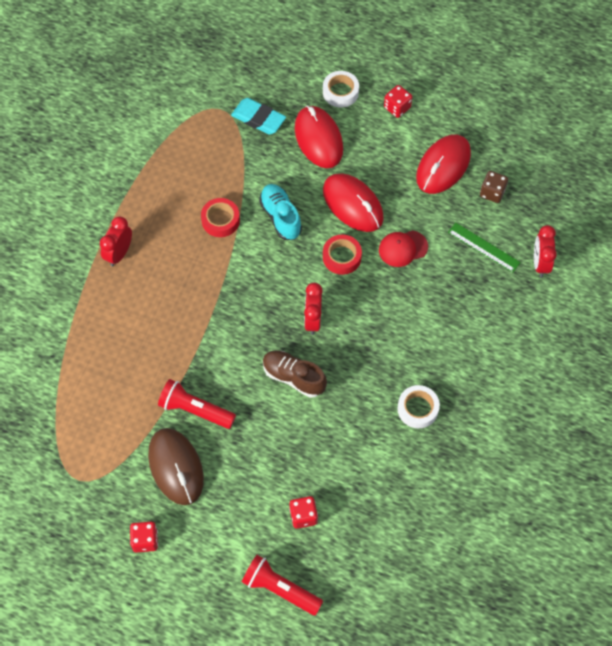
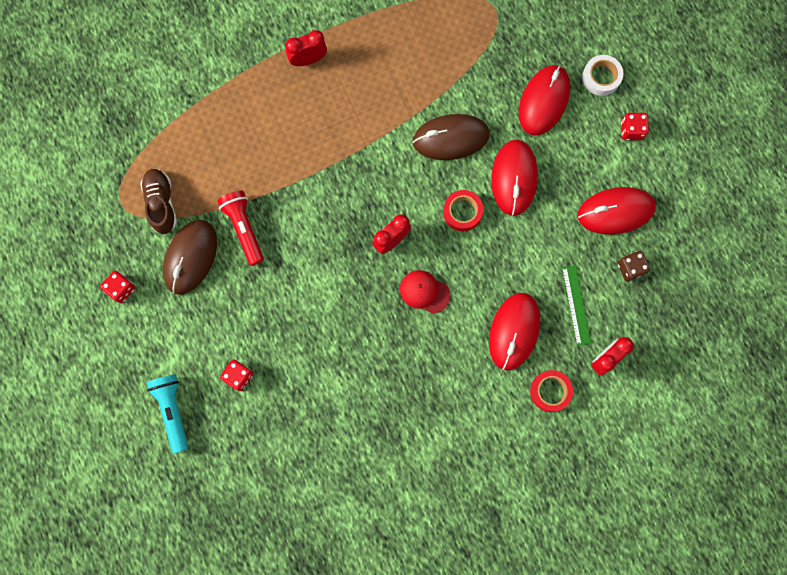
camera: 45 degrees right, 15 degrees up
red tape [201,198,240,237] -> red tape moved to [530,370,573,412]
turquoise eraser [231,98,286,135] -> none
red flashlight [242,555,323,616] -> turquoise flashlight [147,374,188,453]
turquoise shoe [259,184,302,240] -> brown mouse [412,114,490,160]
brown shoe [263,351,327,398] -> brown shoe moved to [140,168,177,234]
red cap [379,230,428,267] -> red cap moved to [400,270,450,314]
white tape [397,385,440,428] -> none
none -> red mouse [489,293,540,370]

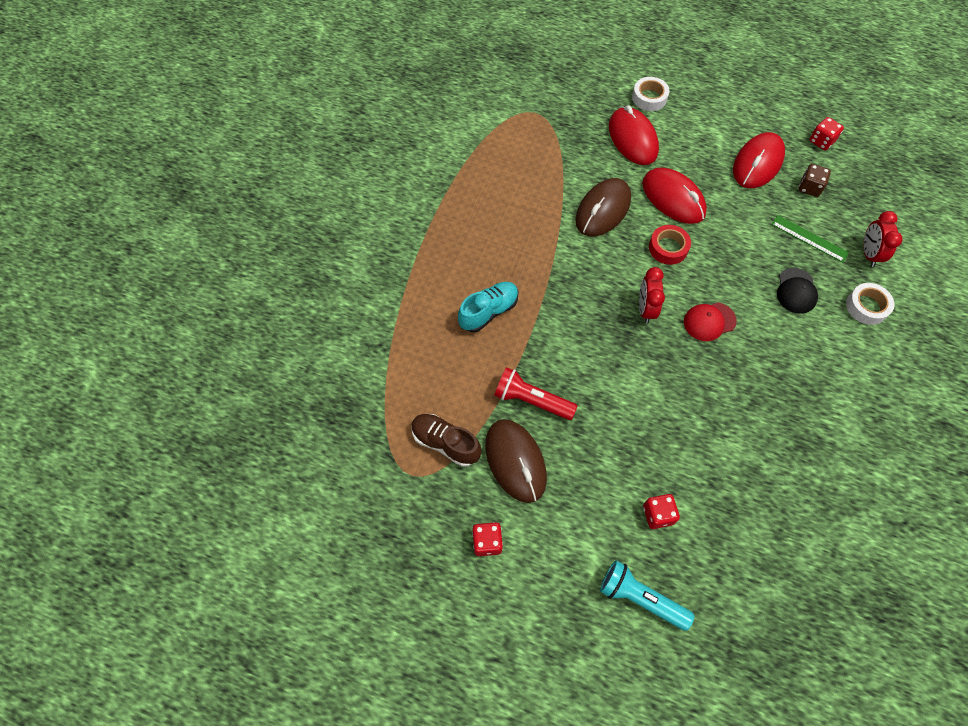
camera: 45 degrees left, 15 degrees down
red clock [285,30,327,66] -> none
red mouse [489,293,540,370] -> black cap [777,268,818,314]
red tape [530,370,573,412] -> white tape [846,283,894,325]
red dice [621,113,649,140] -> red dice moved to [809,117,844,150]
none -> turquoise shoe [458,282,518,332]

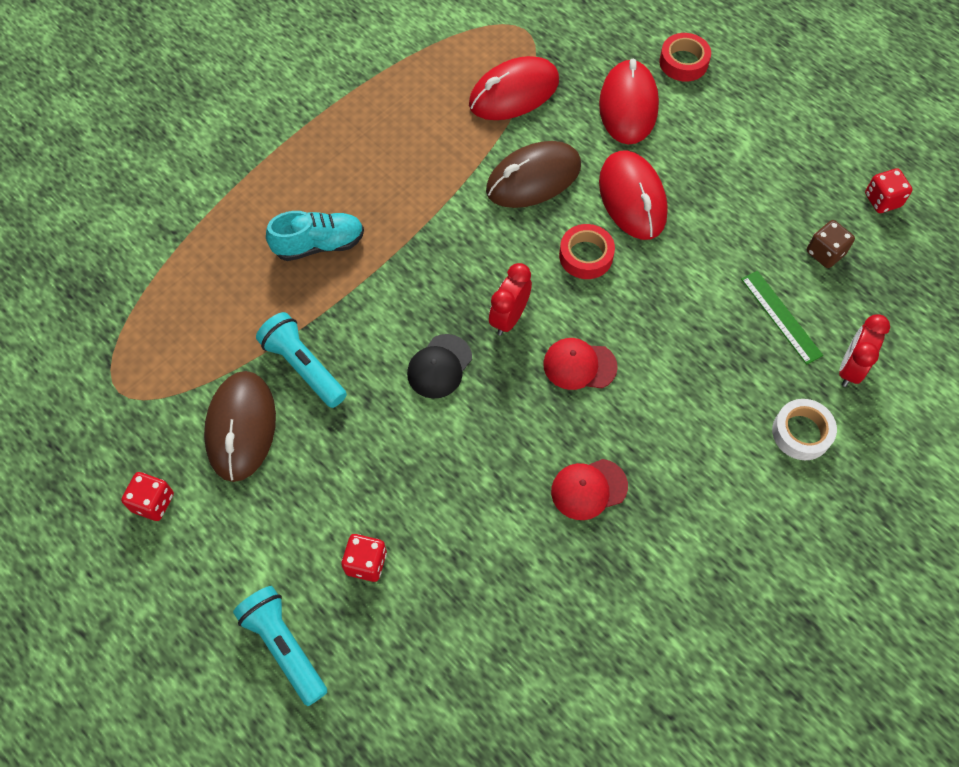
camera: 25 degrees right, 0 degrees up
brown shoe [411,414,482,467] -> none
red flashlight [494,367,577,420] -> turquoise flashlight [256,312,347,408]
white tape [632,77,670,111] -> red tape [659,33,711,82]
red mouse [733,132,785,188] -> red mouse moved to [469,56,559,120]
black cap [777,268,818,314] -> black cap moved to [407,334,472,399]
none -> red cap [551,459,628,520]

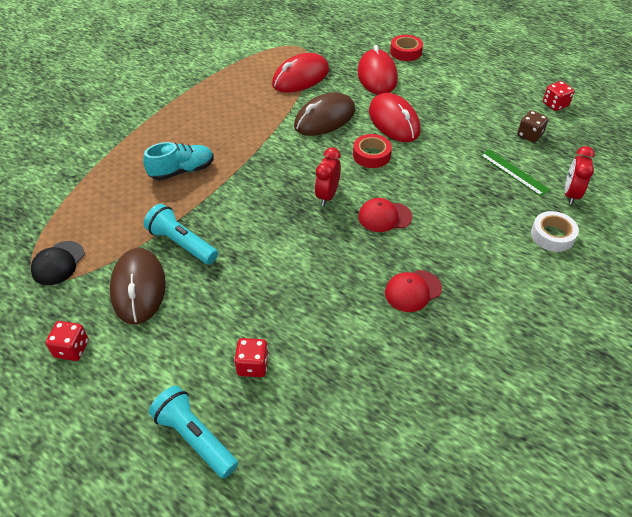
camera: 10 degrees left, 15 degrees down
black cap [407,334,472,399] -> black cap moved to [31,241,85,285]

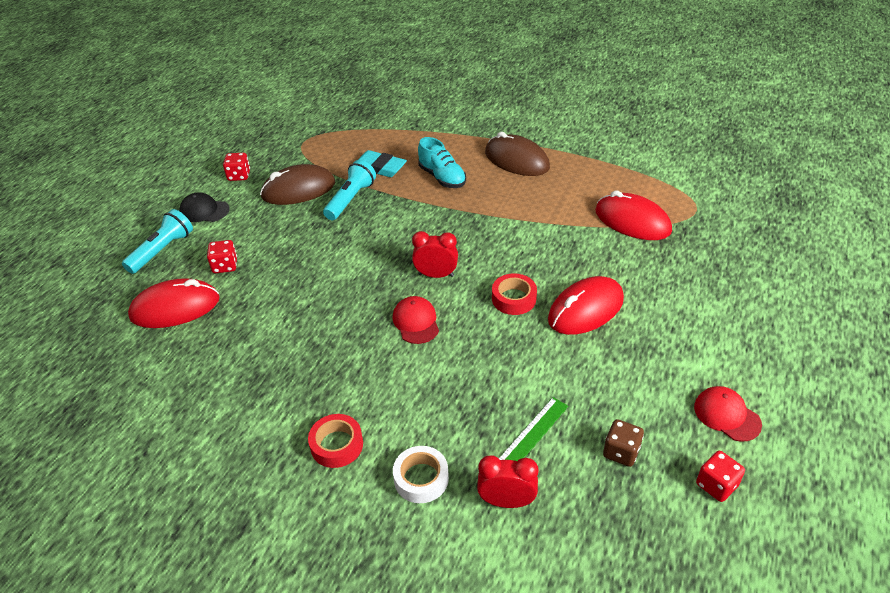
camera: 80 degrees right, 5 degrees down
black cap [31,241,85,285] -> black cap moved to [179,193,229,222]
brown mouse [294,92,355,136] -> brown mouse moved to [485,132,550,176]
red mouse [358,45,398,95] -> red mouse moved to [128,278,220,328]
red cap [385,270,442,312] -> red cap moved to [694,386,762,442]
red tape [390,35,423,61] -> red tape moved to [308,414,363,468]
none -> turquoise eraser [358,150,407,177]

